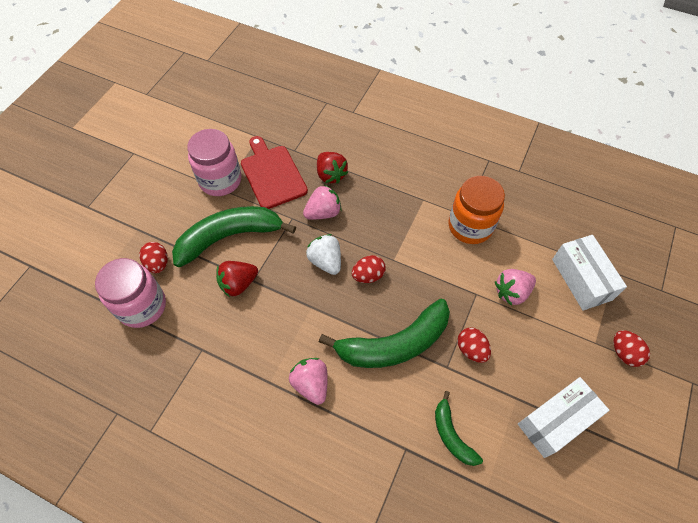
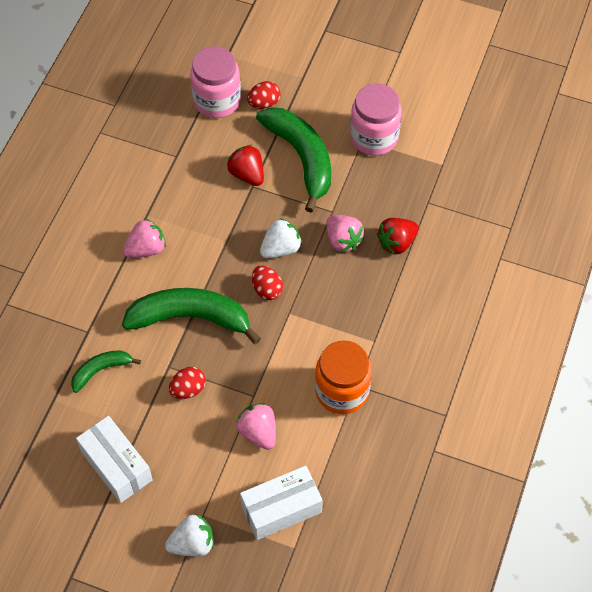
camera: 85 degrees right, 0 degrees up
red cutting board [241,136,308,209] -> none
green banana [319,299,450,368] -> green banana turned 120 degrees clockwise [122,288,261,344]
red egg [613,330,650,367] -> white strawberry [165,514,214,557]

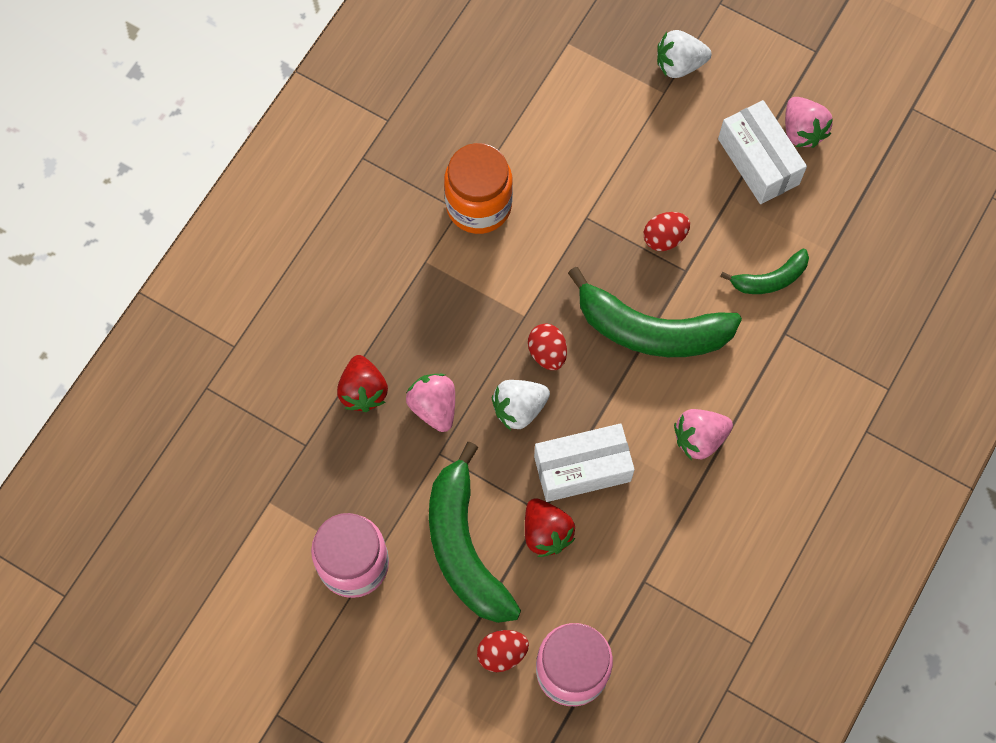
camera: 170 degrees left, 10 degrees up
pink strawberry [236,403,276,450] -> pink strawberry moved to [785,97,833,148]
white box [240,466,323,540] -> white box moved to [534,423,635,502]
red strawberry [377,218,419,255] -> red strawberry turned 105 degrees clockwise [337,355,388,412]

